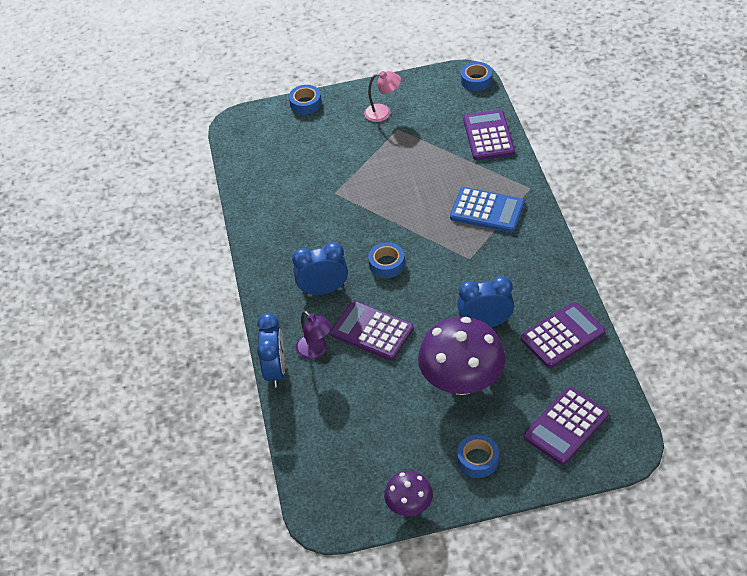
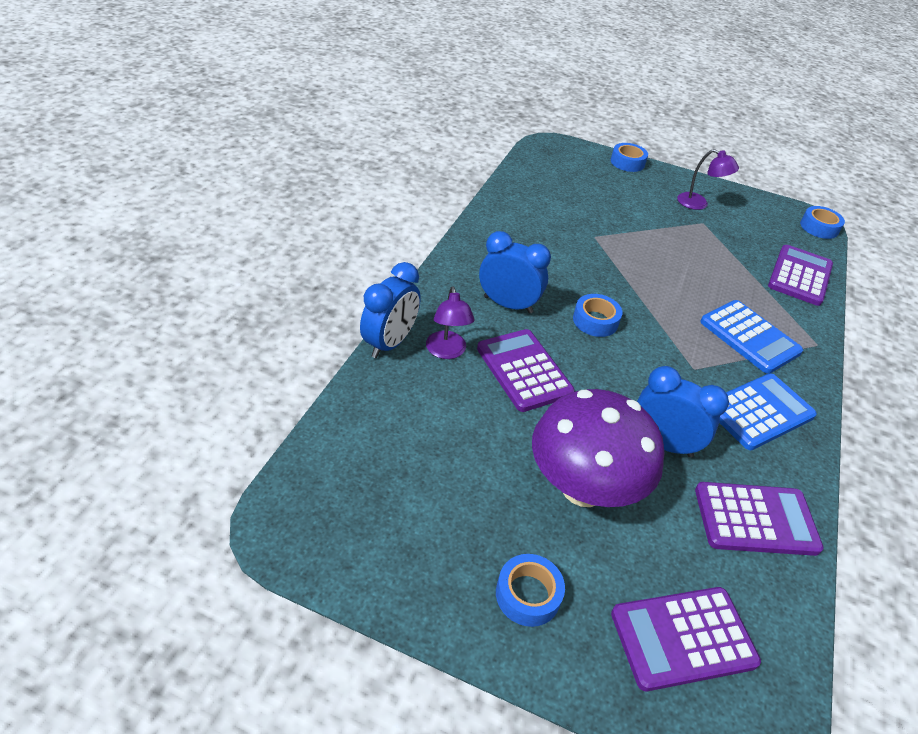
camera: 25 degrees right, 5 degrees down
pink lamp [364,71,401,122] -> purple lamp [677,149,739,210]
purple mushroom [384,471,433,516] -> none
none -> blue calculator [719,374,817,450]

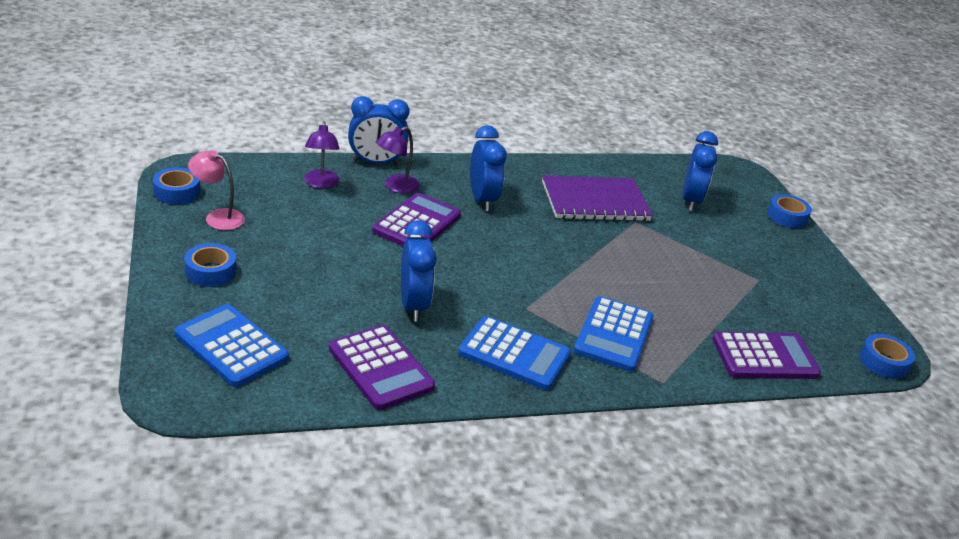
camera: 55 degrees right, 10 degrees down
purple mushroom [532,389,664,507] -> none
blue tape [573,294,622,337] -> blue tape moved to [153,167,200,205]
purple calculator [611,587,761,691] -> blue calculator [174,304,289,387]
purple lamp [677,149,739,210] -> purple lamp moved to [304,121,340,189]
none -> pink lamp [188,150,245,230]
none -> purple notebook [542,175,653,221]
none -> blue clock [682,131,718,211]

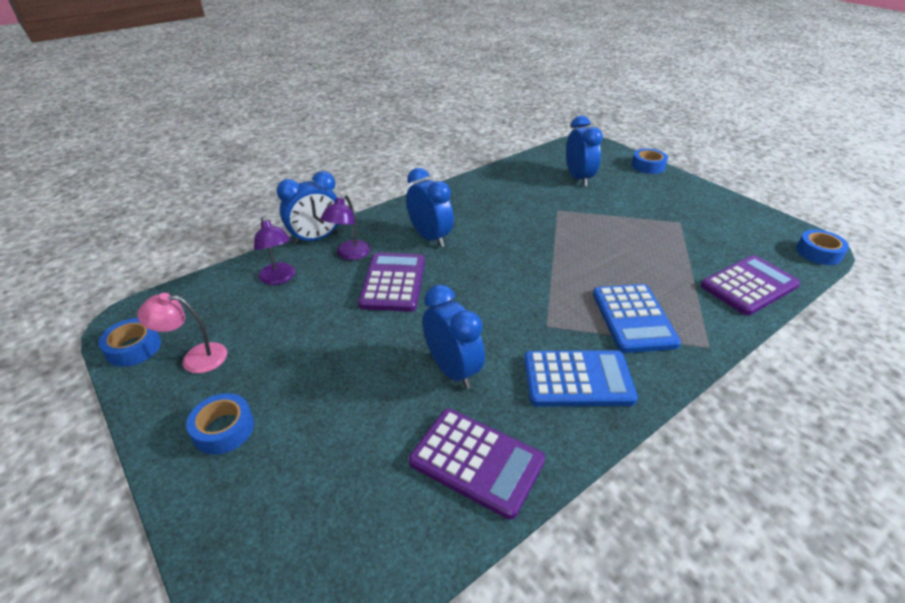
camera: 20 degrees left, 5 degrees up
blue calculator [174,304,289,387] -> none
purple notebook [542,175,653,221] -> none

